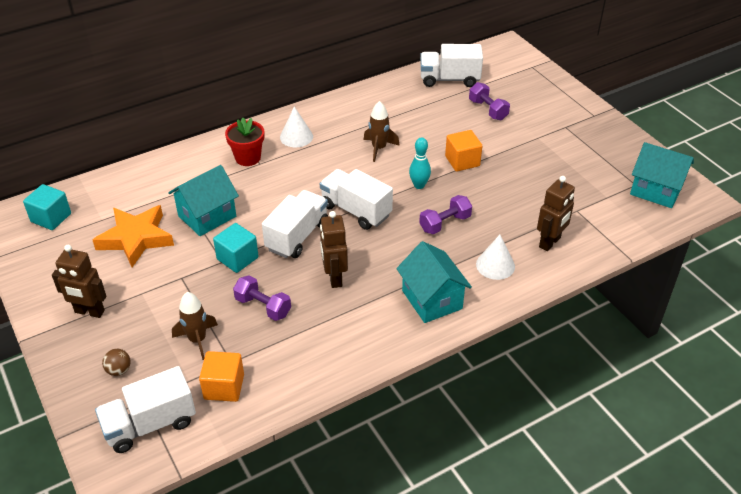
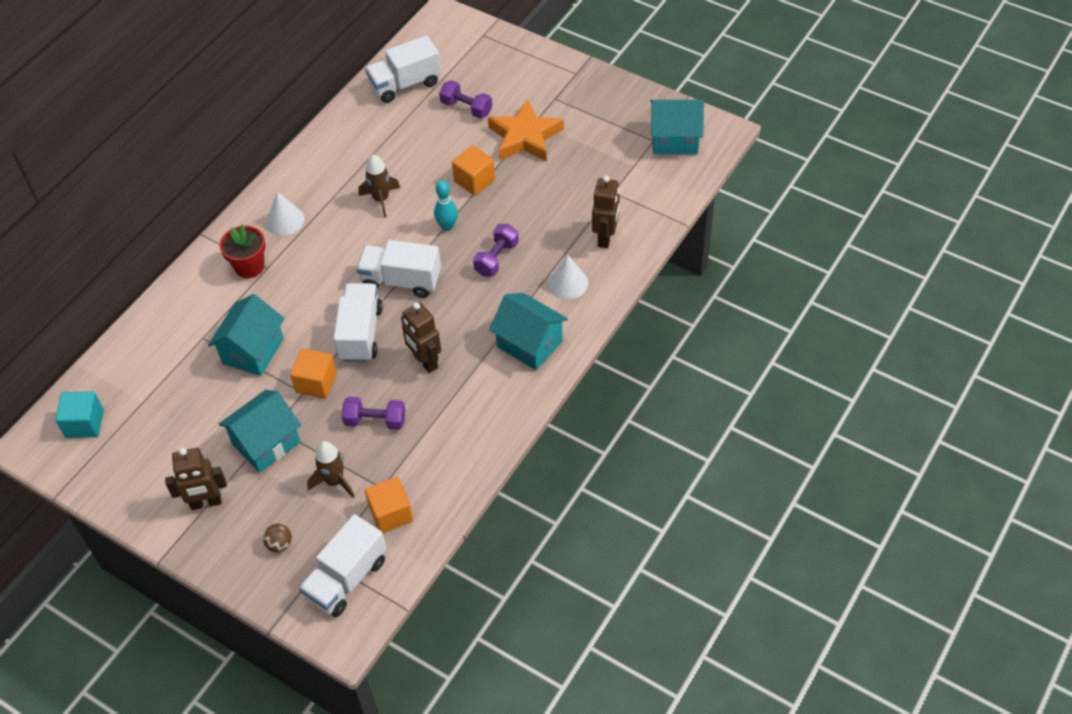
camera: 25 degrees left, 10 degrees up
orange star [93,205,174,267] -> orange star moved to [488,99,564,162]
turquoise cube [213,223,259,273] -> orange cube [290,349,337,398]
none -> turquoise house [219,390,301,473]

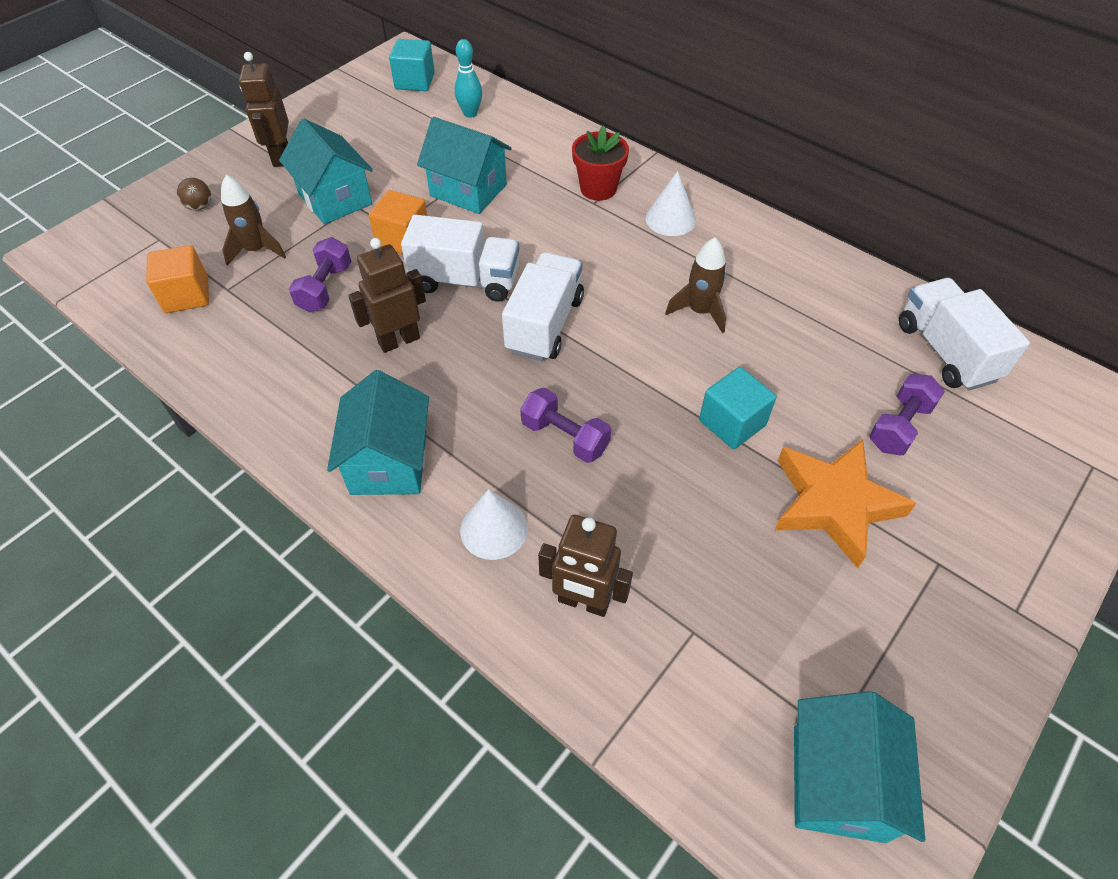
camera: 95 degrees right, 0 degrees up
white truck [299,514,387,617] -> none
turquoise bowling pin [434,180,458,231] -> turquoise bowling pin moved to [454,39,482,118]
orange cube [452,146,495,195] -> turquoise cube [699,367,776,449]
turquoise house [489,293,568,370] -> turquoise house turned 45 degrees counterclockwise [327,370,429,495]

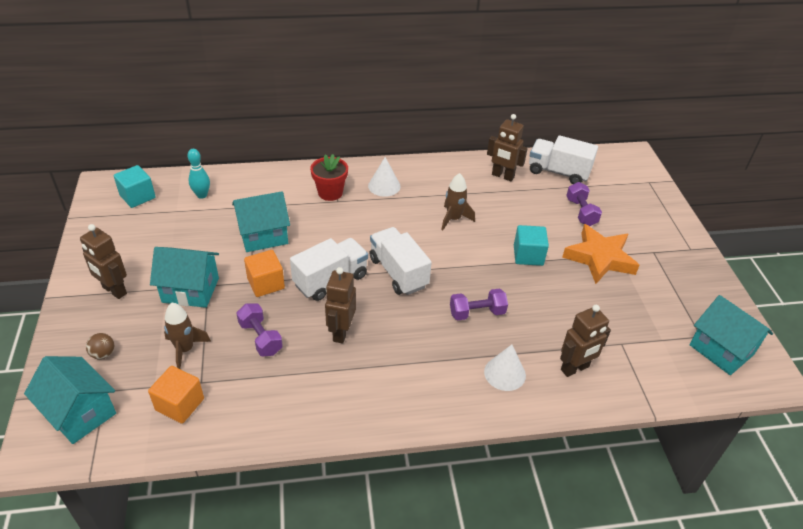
camera: 50 degrees left, 10 degrees down
turquoise house [327,370,429,495] -> turquoise house moved to [24,356,116,444]
none -> brown robot [487,114,528,181]

